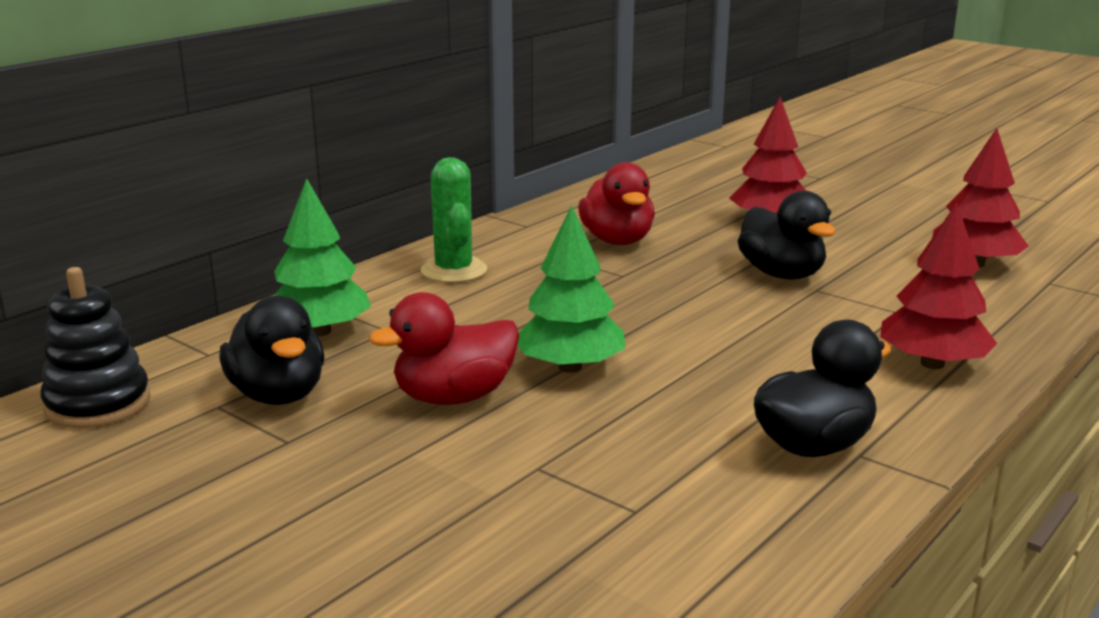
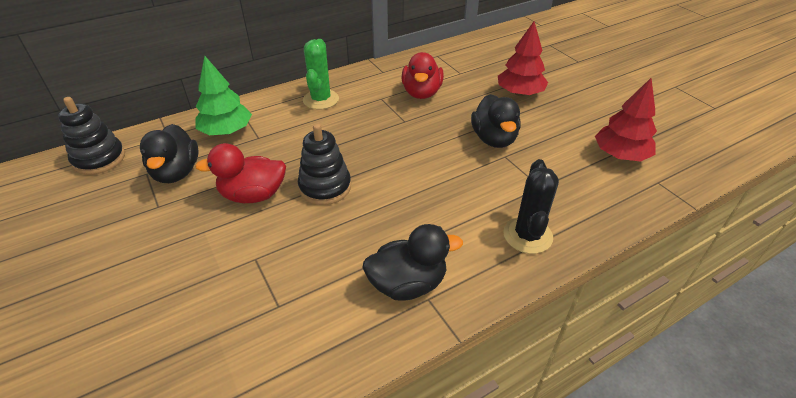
camera: 20 degrees right, 20 degrees up
green tree [517,205,625,373] -> black stacking toy [298,124,351,205]
red tree [880,203,997,369] -> black cactus [503,159,559,254]

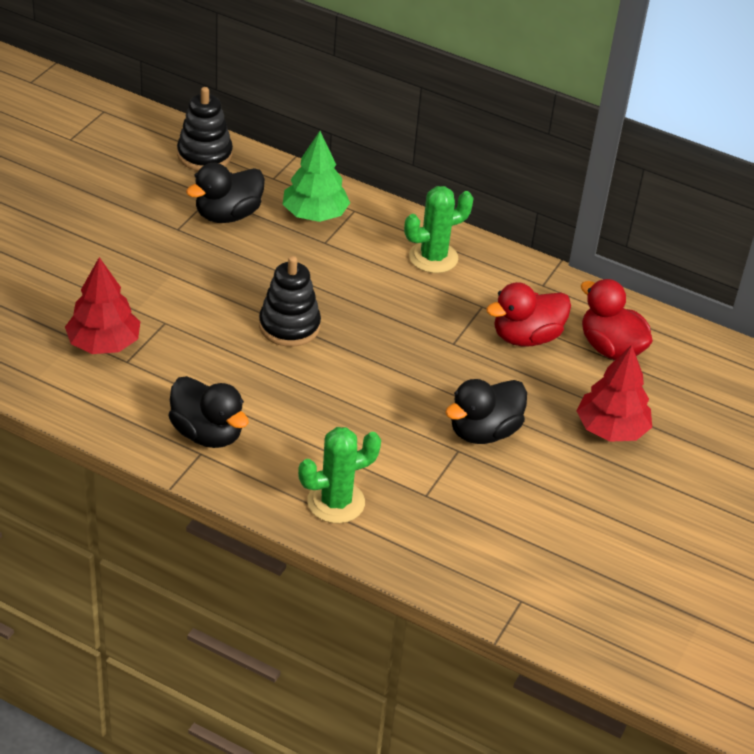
camera: 55 degrees right, 0 degrees up
red duck [195,143,286,203] -> red duck moved to [581,279,653,360]
black cactus [503,159,559,254] -> green cactus [298,427,381,523]
red tree [595,78,657,161] -> red tree moved to [65,257,140,354]

